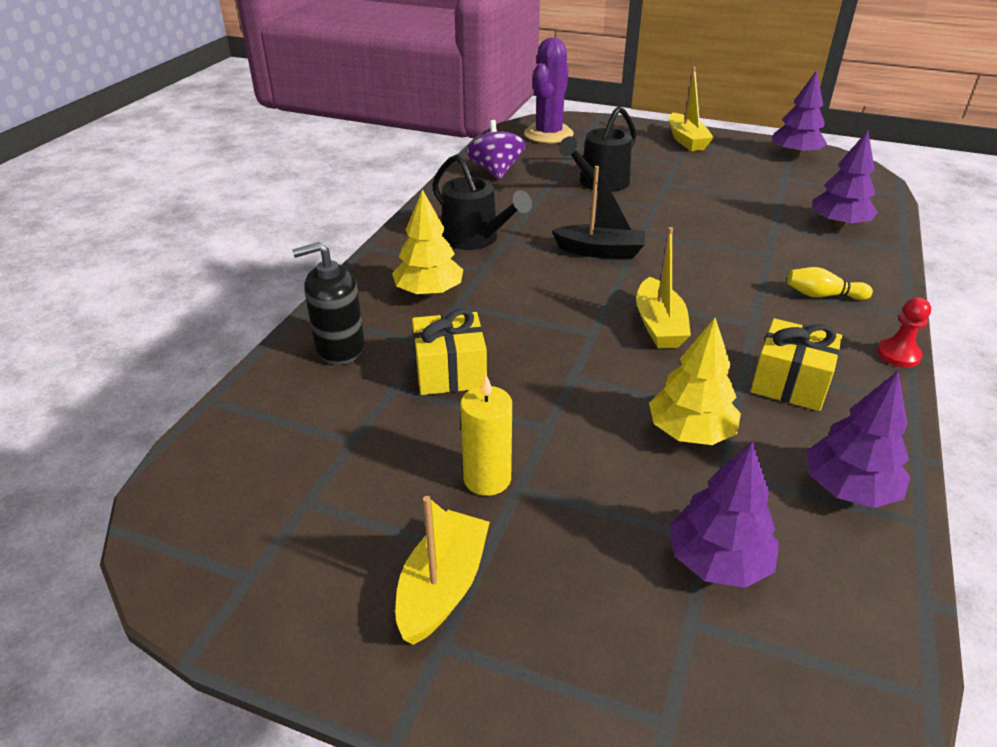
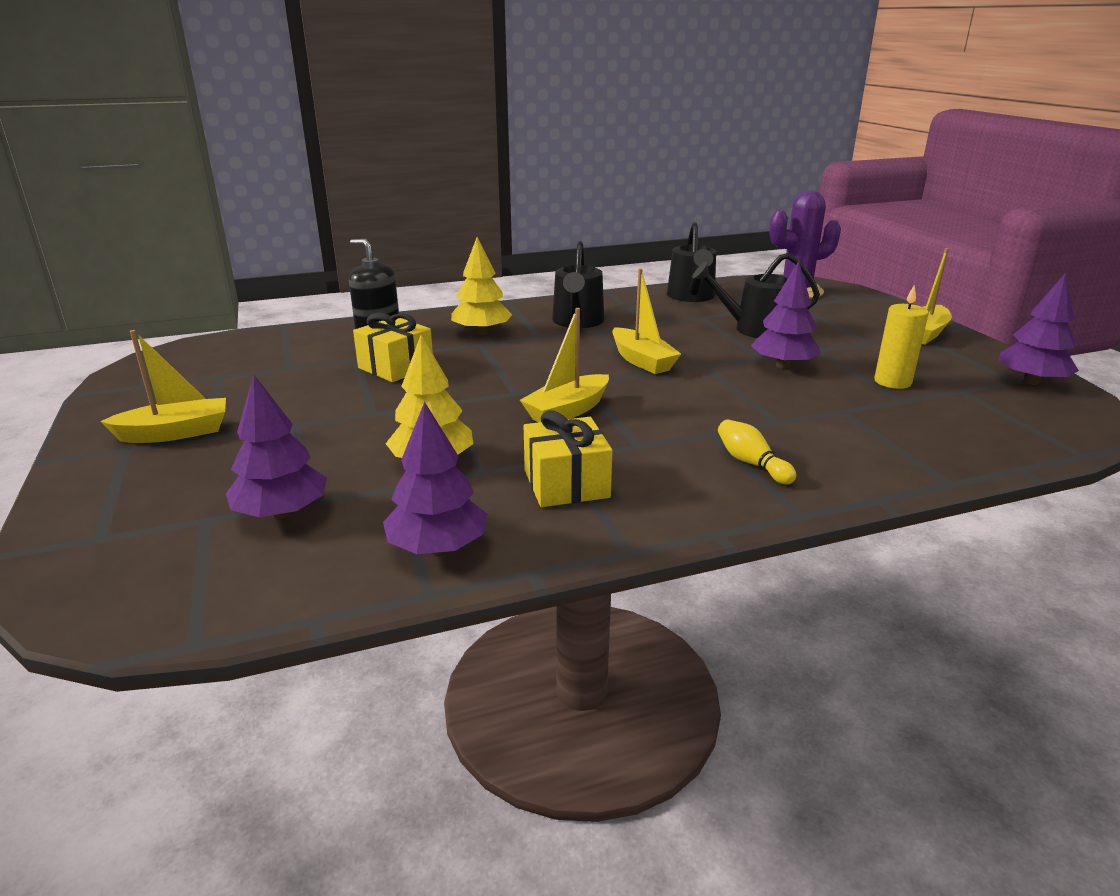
camera: 50 degrees right, 10 degrees down
yellow candle [460,375,512,496] -> yellow candle moved to [874,285,929,389]
purple spinning top [467,120,525,179] -> black watering can [667,222,716,302]
black boat [552,166,645,259] -> yellow boat [612,268,681,374]
purple tree [812,130,878,228] -> purple tree moved to [751,261,821,368]
red pawn [877,297,931,368] -> none

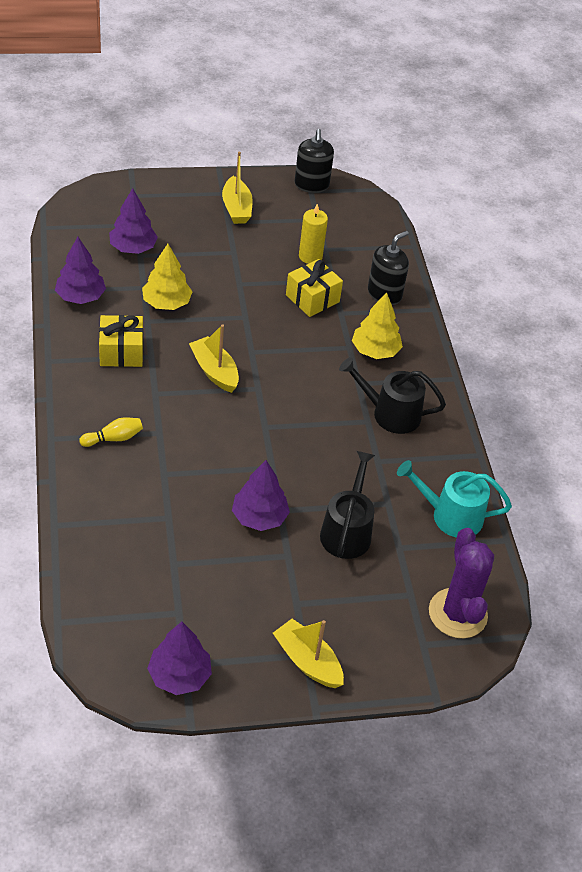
camera: 95 degrees right, 20 degrees up
yellow boat [612,268,681,374] -> none
black watering can [667,222,716,302] -> turquoise watering can [397,460,512,538]
yellow candle [874,285,929,389] -> yellow candle moved to [299,204,328,264]
none -> black soap dispenser [294,129,334,193]

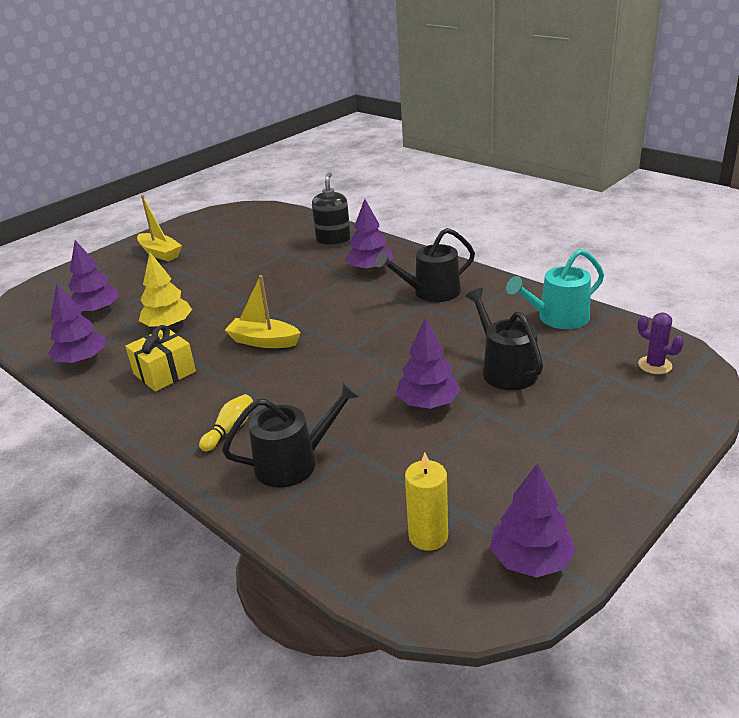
camera: 30 degrees left, 15 degrees down
yellow boat [273,619,344,688] -> none
yellow gift [286,259,343,317] -> none
black soap dispenser [294,129,334,193] -> none
yellow candle [299,204,328,264] -> yellow candle moved to [405,453,448,551]
yellow tree [352,292,403,359] -> purple tree [345,199,393,272]
purple cactus [429,528,494,638] -> purple cactus [638,312,684,374], size x0.53
none -> black watering can [222,381,361,488]

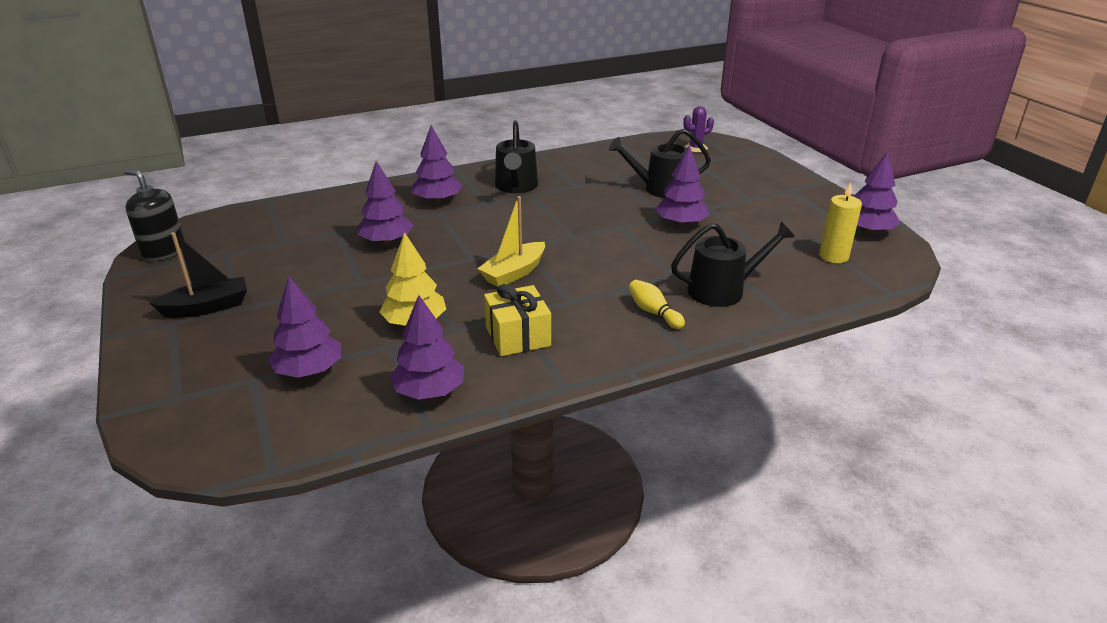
camera: 70 degrees left, 0 degrees up
yellow boat [137,195,182,261] -> black boat [150,232,247,318]
black watering can [222,381,361,488] -> black watering can turned 75 degrees clockwise [671,222,795,307]
black soap dispenser [312,172,351,247] -> black soap dispenser moved to [124,169,185,261]
turquoise watering can [506,249,604,329] -> none
none -> purple tree [358,161,413,245]

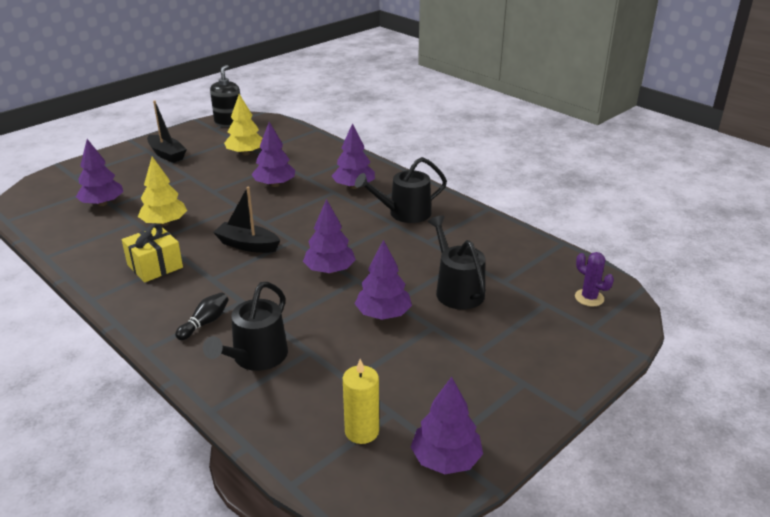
camera: 70 degrees right, 0 degrees up
purple tree [390,295,464,400] -> purple tree moved to [303,199,356,274]
yellow boat [477,196,545,287] -> black boat [213,186,280,253]
yellow bowling pin [629,280,685,329] -> black bowling pin [175,292,229,340]
black watering can [671,222,795,307] -> black watering can turned 60 degrees clockwise [203,282,288,371]
none -> yellow tree [224,94,263,155]

